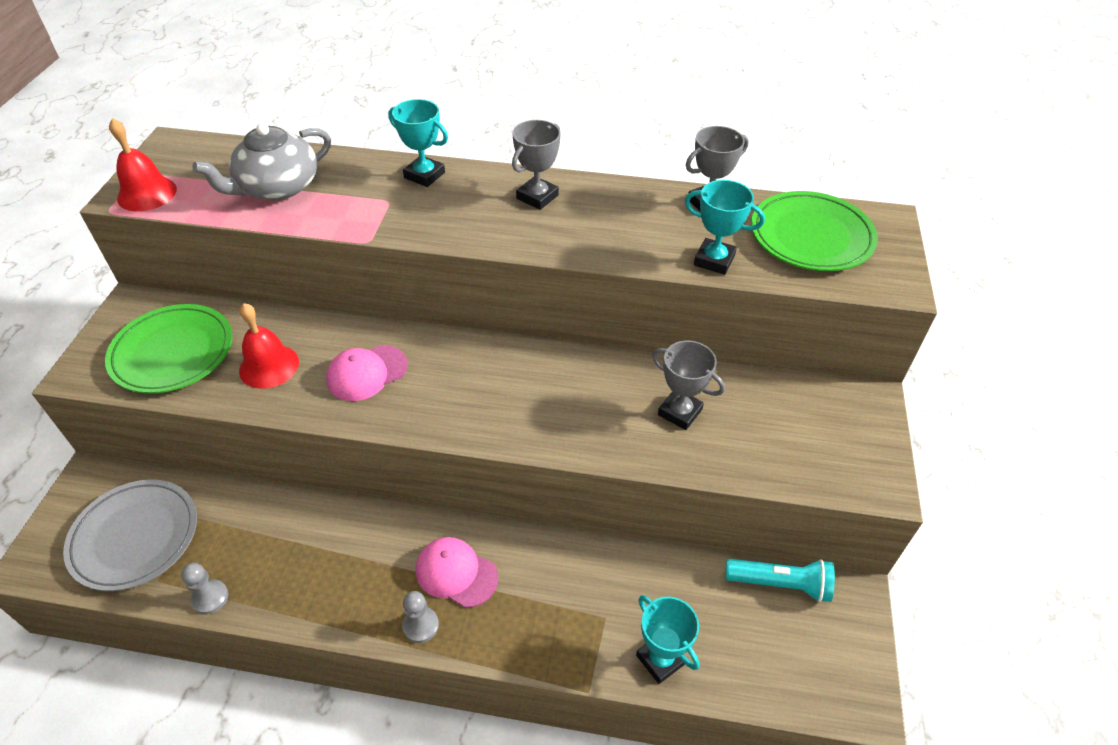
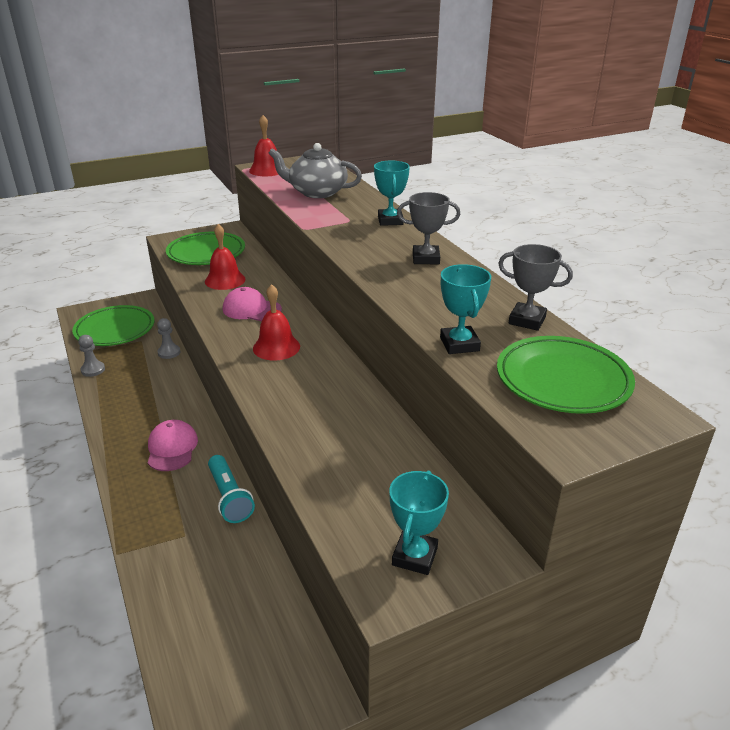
camera: 55 degrees right, 15 degrees down
grey plate [63,479,197,591] -> green plate [72,305,155,346]
grey pawn [402,591,439,643] -> grey pawn moved to [157,318,180,359]
turquoise trophy [636,595,700,684] -> turquoise trophy moved to [389,471,449,575]
grey trophy [652,340,725,430] -> none
turquoise flashlight [725,559,835,602] -> turquoise flashlight moved to [208,455,255,523]
none -> red bell [253,284,300,361]

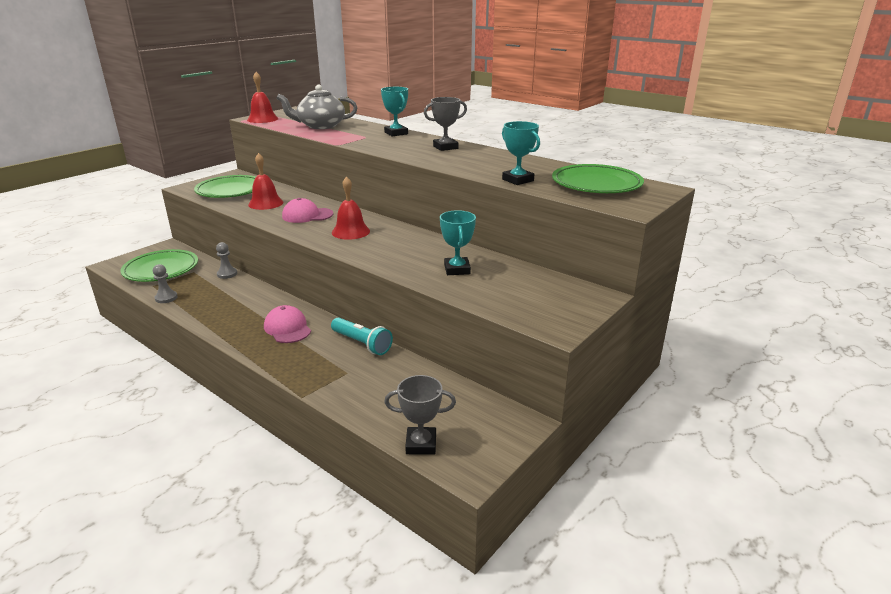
camera: 25 degrees left, 5 degrees down
turquoise trophy [389,471,449,575] -> turquoise trophy moved to [440,210,476,275]
grey trophy [498,244,573,331] -> grey trophy moved to [384,375,456,455]

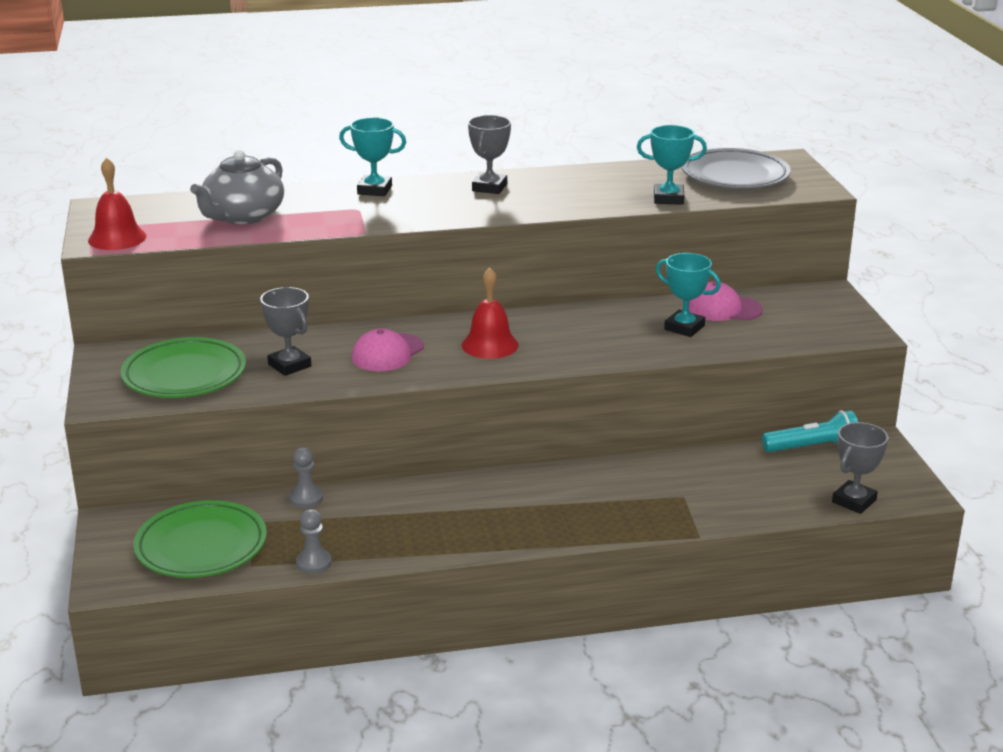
camera: 50 degrees left, 0 degrees up
red bell [248,153,283,210] -> grey trophy [260,287,311,376]
pink cap [264,305,311,343] -> pink cap moved to [689,282,763,321]
turquoise flashlight [331,317,393,355] -> turquoise flashlight moved to [762,410,858,452]
green plate [552,164,644,193] -> grey plate [682,148,791,189]

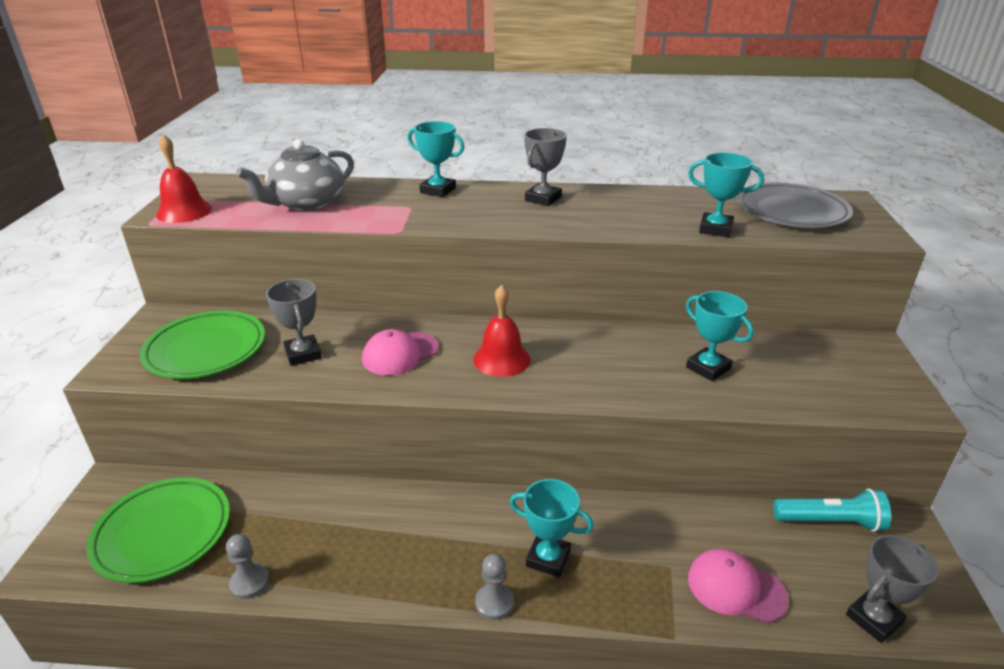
camera: 15 degrees right, 5 degrees up
grey pawn [289,447,323,508] -> grey pawn moved to [475,554,514,620]
pink cap [689,282,763,321] -> pink cap moved to [688,549,788,623]
none -> turquoise trophy [510,479,594,577]

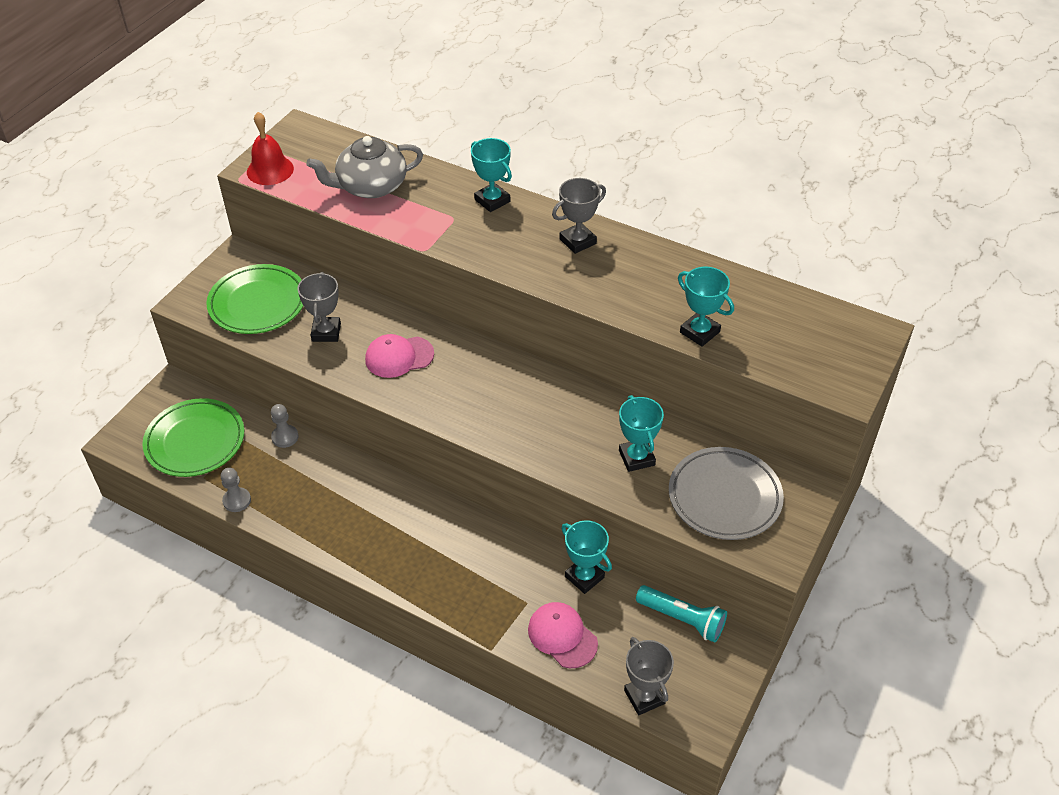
camera: 25 degrees right, 15 degrees up
red bell [473,285,530,377] -> none
grey pawn [475,554,514,620] -> grey pawn moved to [271,404,298,448]
turquoise trophy [510,479,594,577] -> turquoise trophy moved to [561,520,612,594]
grey plate [737,182,853,228] -> grey plate moved to [669,447,784,540]
grey trophy [846,535,938,643] -> grey trophy turned 75 degrees clockwise [624,637,674,715]

